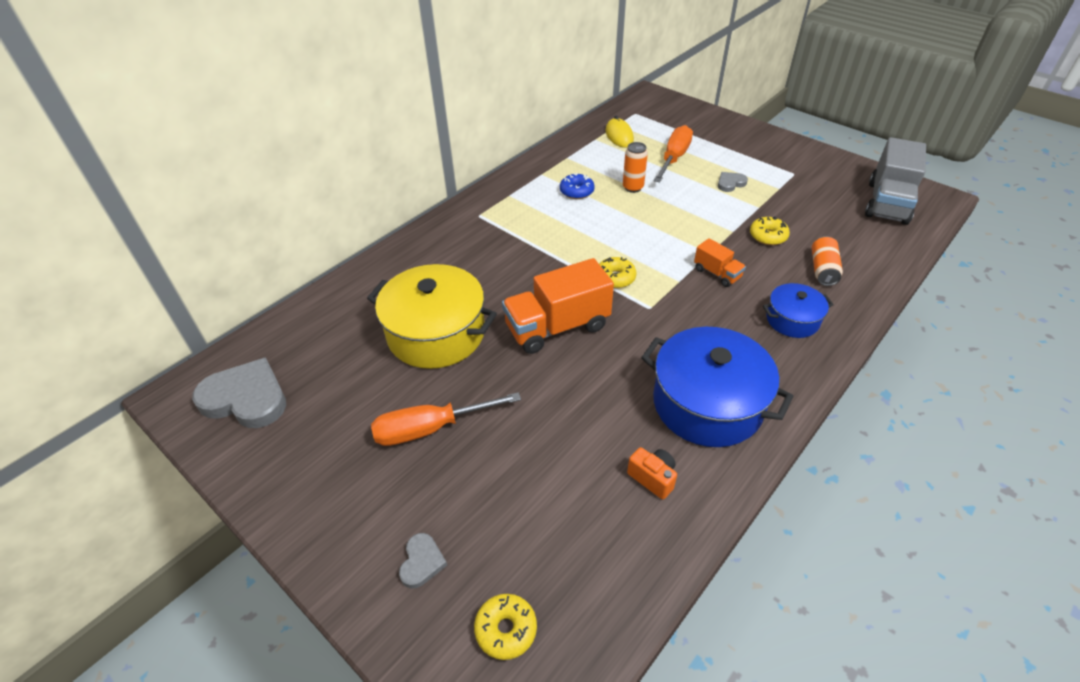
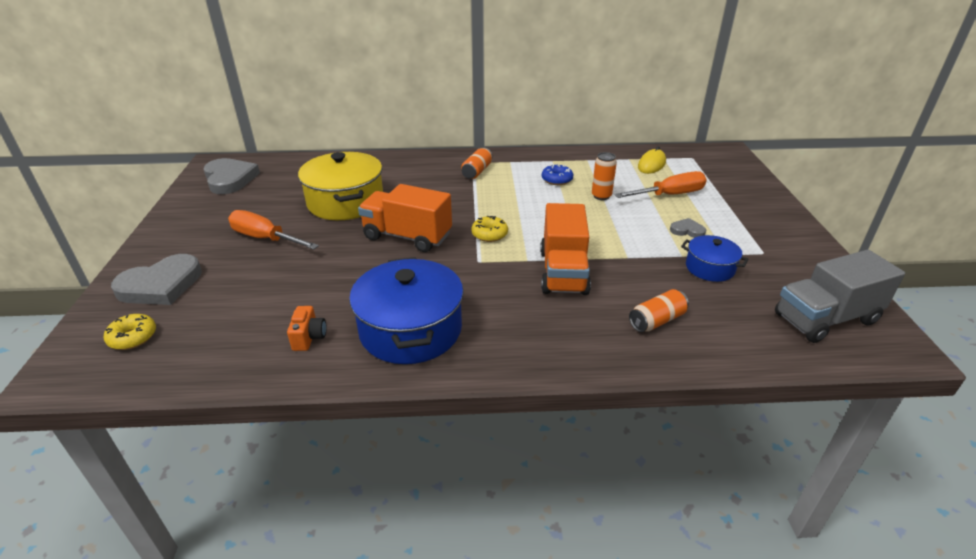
camera: 45 degrees right, 10 degrees down
grey heart [399,533,447,588] -> grey heart [111,254,202,305], size x2.08
orange truck [694,238,746,287] -> orange truck [540,203,591,295], size x1.98
yellow donut [750,216,790,245] -> none
blue pot [763,283,834,338] -> blue pot moved to [681,235,749,282]
none -> orange can [461,148,493,179]

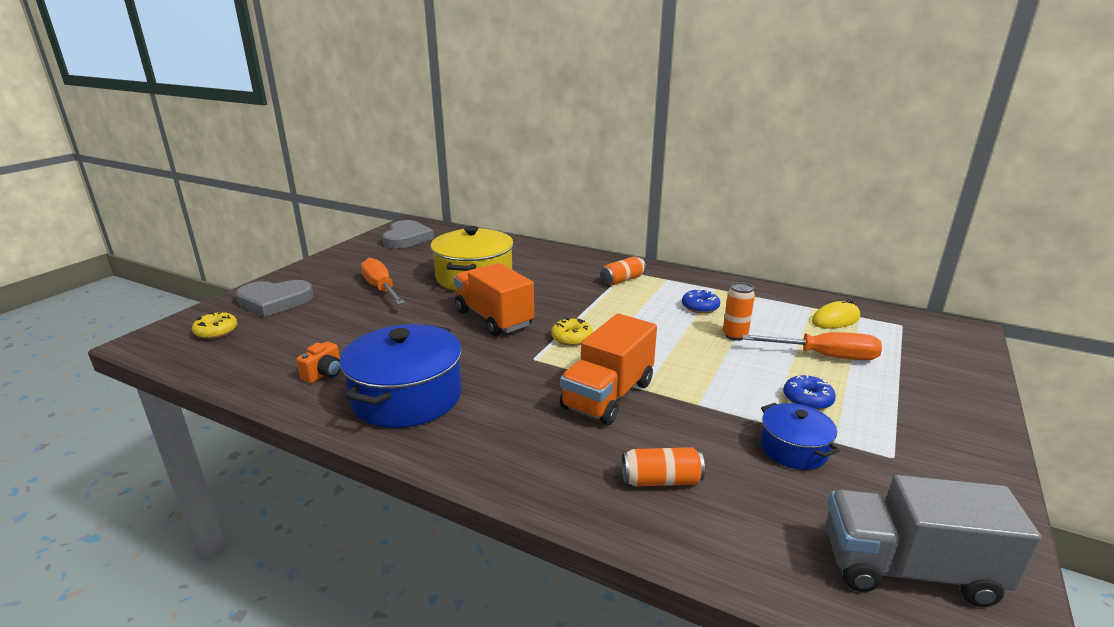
camera: 30 degrees right, 10 degrees down
grey heart [670,218,706,238] -> blue donut [783,375,836,410]

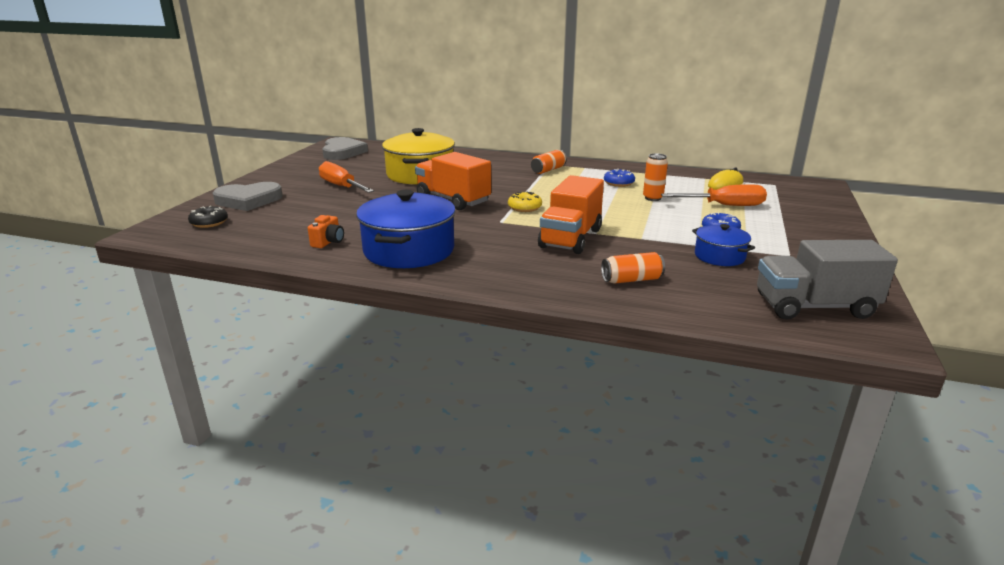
camera: 10 degrees left, 0 degrees up
yellow donut [192,312,237,339] -> black donut [188,206,228,228]

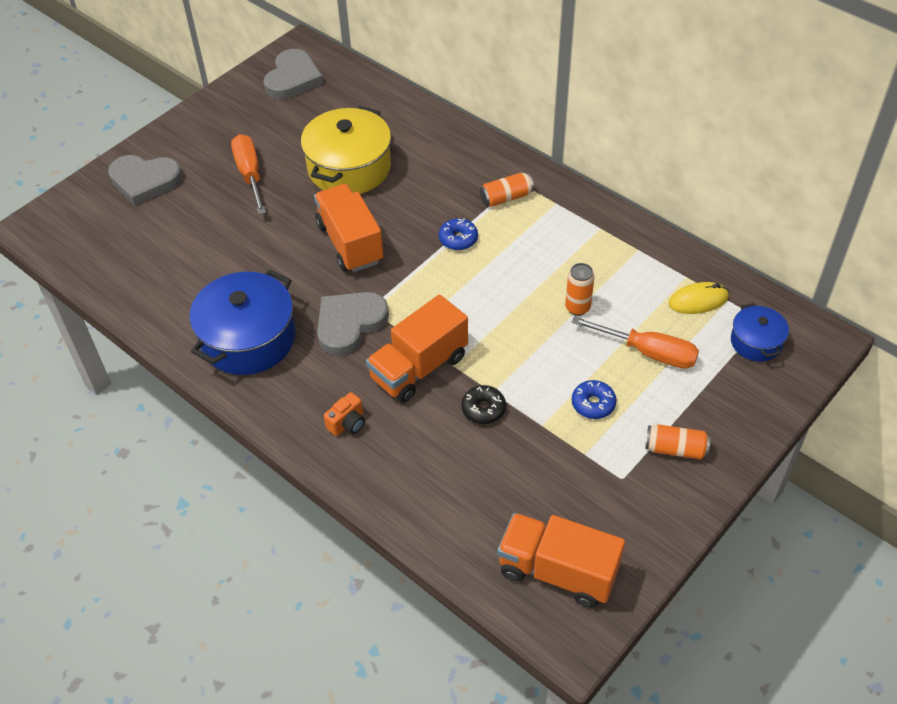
camera: 25 degrees right, 25 degrees up
black donut [188,206,228,228] -> black donut moved to [461,385,506,424]
orange camera [308,215,344,248] -> orange camera moved to [324,392,365,436]
yellow donut [508,192,542,212] -> none
orange can [601,252,665,284] -> orange can moved to [645,424,711,459]
blue donut [604,169,635,187] -> blue donut moved to [439,218,478,250]
blue pot [692,224,755,266] -> blue pot moved to [731,303,789,362]
grey truck [757,240,898,319] -> orange truck [497,513,625,608]
none -> grey heart [317,292,389,356]

